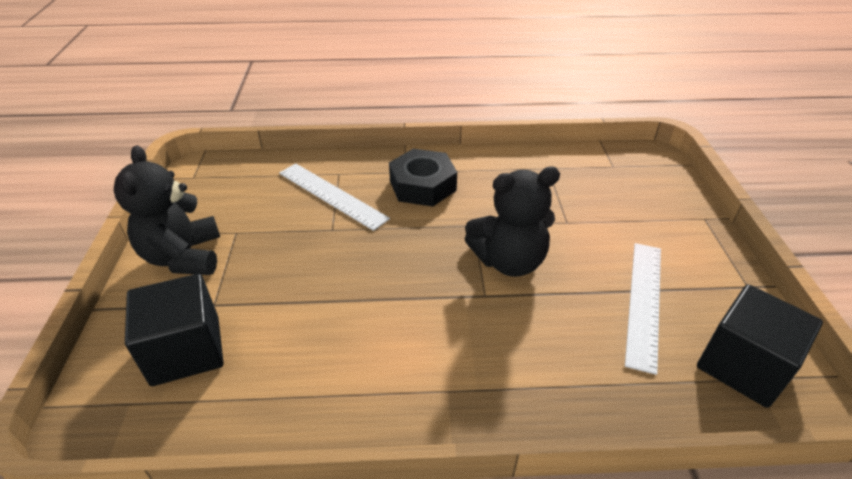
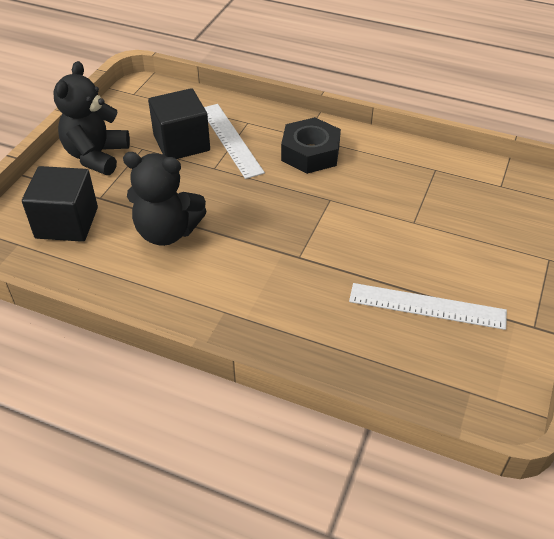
camera: 25 degrees right, 5 degrees up
black teddy bear [465,167,560,277] -> black teddy bear moved to [123,152,207,246]
white ruler [625,243,661,375] -> white ruler turned 60 degrees clockwise [349,283,507,330]
black cube [697,284,823,408] -> black cube moved to [148,88,210,159]

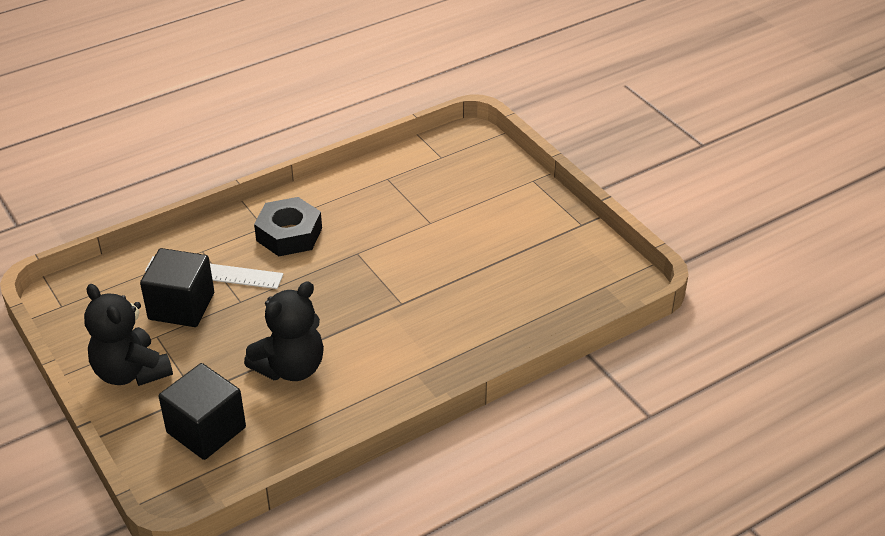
camera: 55 degrees left, 5 degrees down
white ruler [349,283,507,330] -> none

